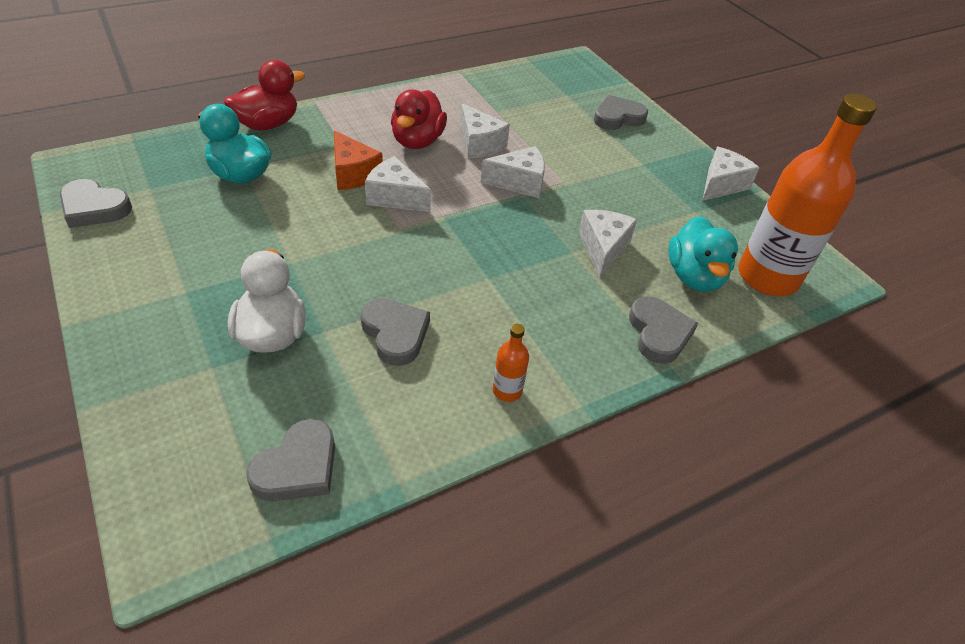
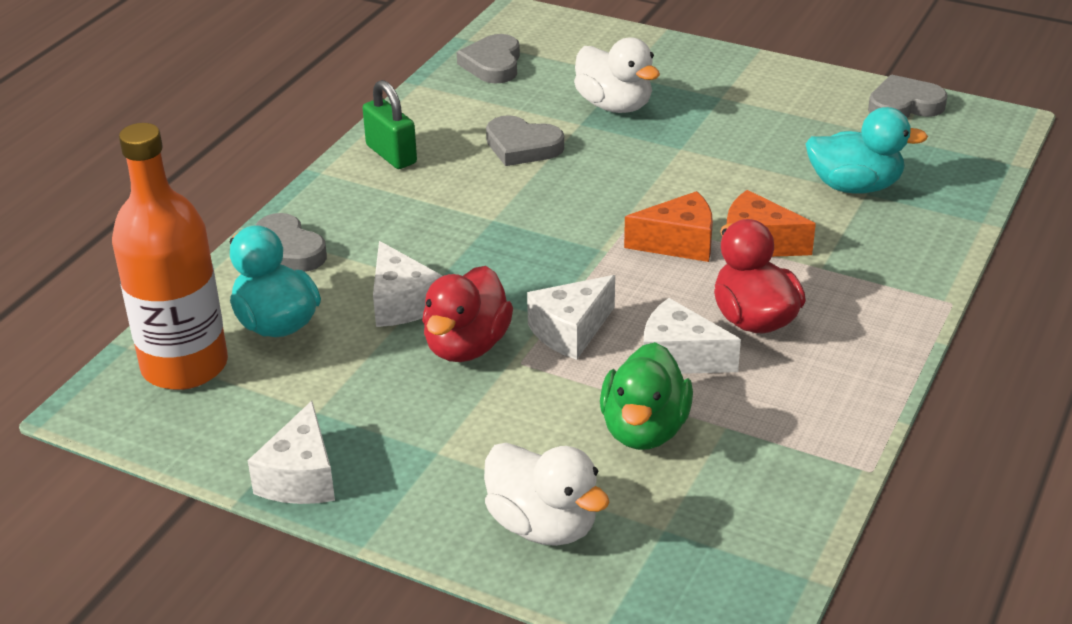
camera: 150 degrees right, 10 degrees down
red duck [224,60,305,131] -> red duck moved to [422,266,513,362]
white cheese [365,156,431,212] -> orange cheese [624,191,713,262]
orange bottle [493,324,529,402] -> green padlock [363,80,417,169]
grey heart [594,95,648,130] -> white duck [484,443,610,546]
none -> green duck [600,342,693,450]

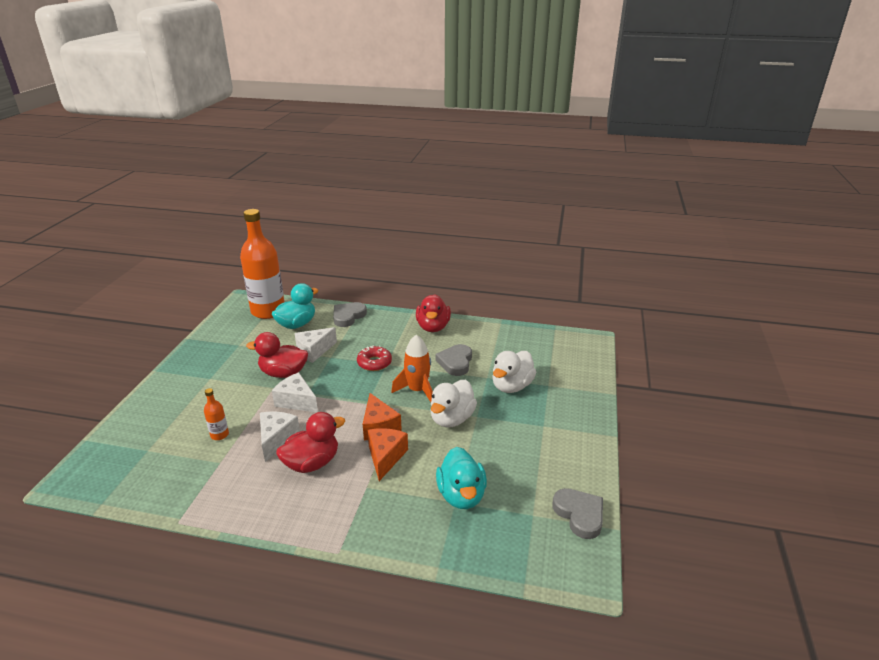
camera: 75 degrees right, 5 degrees down
white cheese [248,401,335,504] -> none
green padlock [363,80,417,169] -> red duck [416,294,451,332]
grey heart [457,34,520,84] -> none
white duck [484,443,610,546] -> white duck moved to [431,380,477,427]
green duck [600,342,693,450] -> orange bottle [204,388,229,440]
none -> red donut [357,345,392,371]
none -> orange rocket [391,335,433,402]

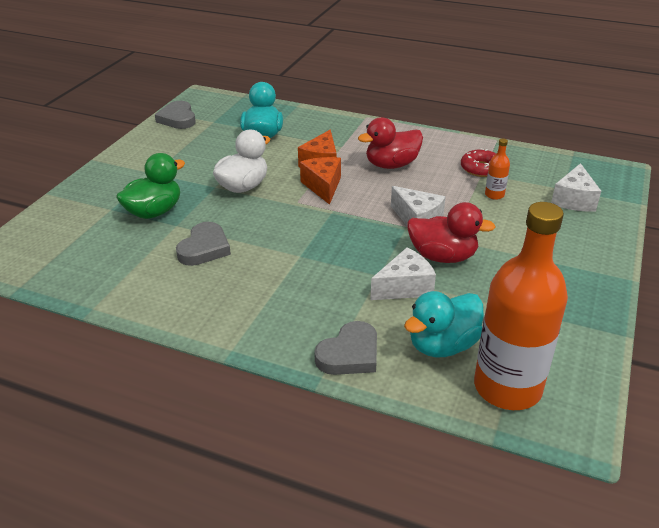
camera: 170 degrees left, 5 degrees up
white cheese [260,412,300,462] -> white cheese moved to [551,163,601,212]
red donut [357,345,392,371] -> red donut moved to [461,148,496,177]
orange rocket [391,335,433,402] -> none
red duck [416,294,451,332] -> none
white duck [492,351,536,393] -> green duck [116,153,185,219]

